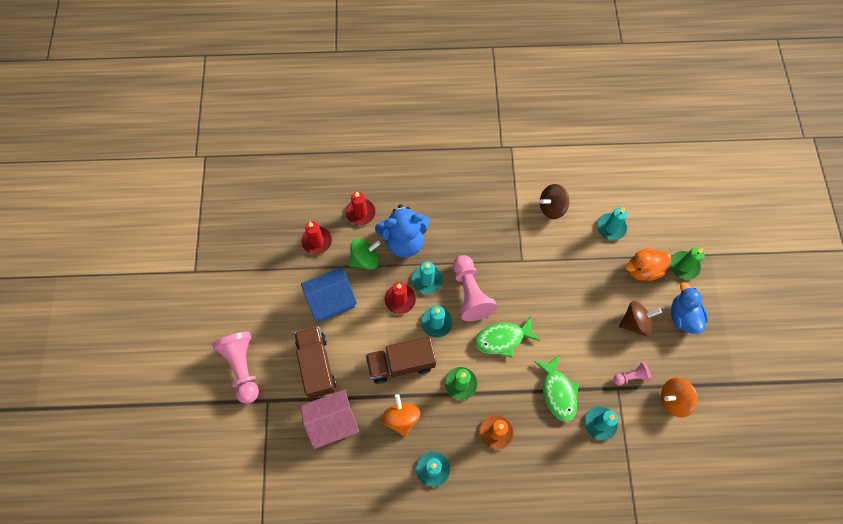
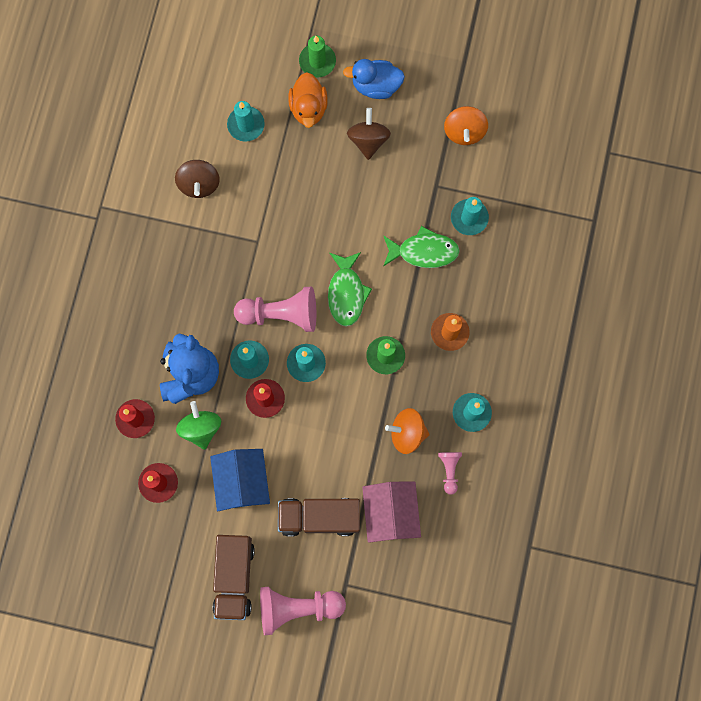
camera: 75 degrees left, 10 degrees up
brown truck [365,337,436,384] -> brown truck moved to [213,535,255,620]
pink pawn [613,362,651,386] -> pink pawn moved to [438,452,462,495]

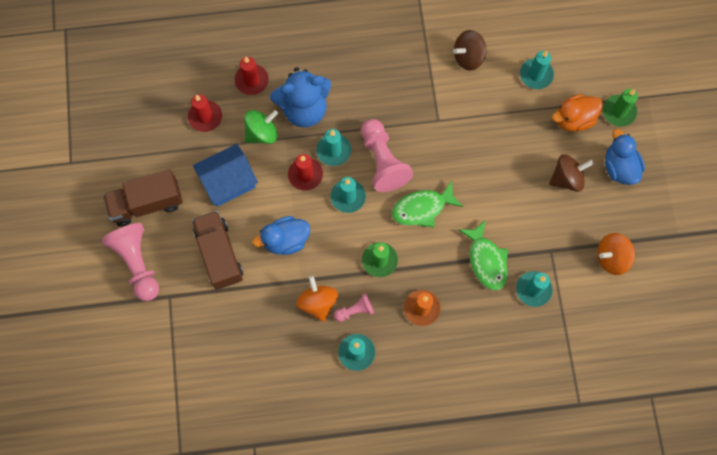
camera: 70 degrees right, 5 degrees down
pink house [362,481,421,543] -> none
pink pawn [438,452,462,495] -> pink pawn moved to [334,293,374,322]
none -> blue duck [253,216,310,255]

